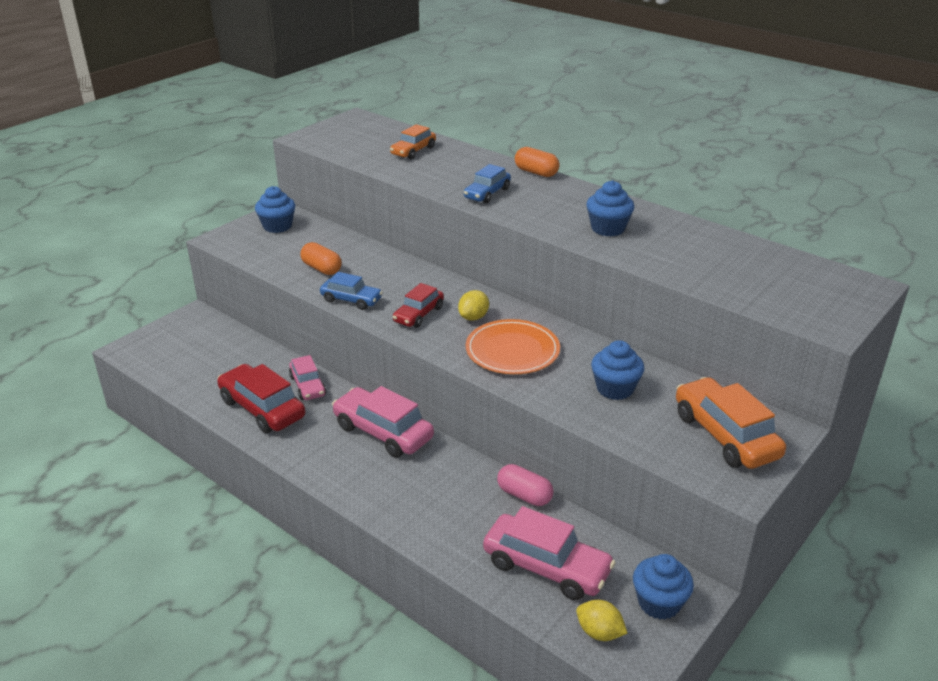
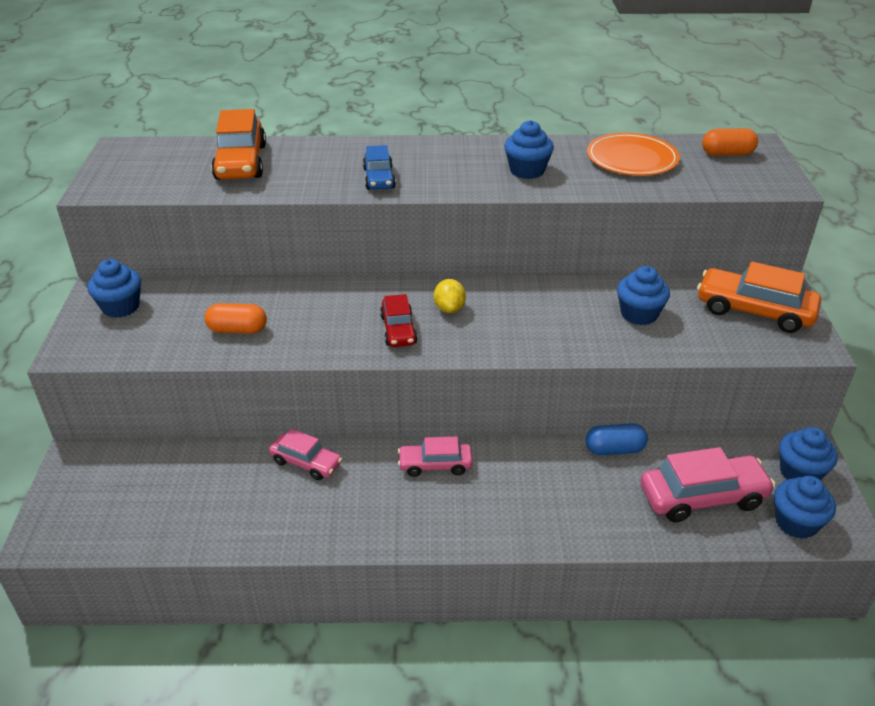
camera: 40 degrees left, 5 degrees up
red car [217,364,305,433] -> none
blue car [320,272,383,310] -> none
pink car [332,386,434,458] -> pink car [398,436,473,477], size x0.61
orange car [390,124,436,159] -> orange car [211,109,266,180], size x1.65
orange plate [466,319,560,374] -> orange plate moved to [587,133,680,176]
pink capsule [497,464,553,506] -> blue capsule [586,423,648,455]
orange capsule [515,147,559,177] -> orange capsule moved to [702,128,758,156]
yellow lemon [576,600,627,641] -> blue cupcake [774,476,836,539]

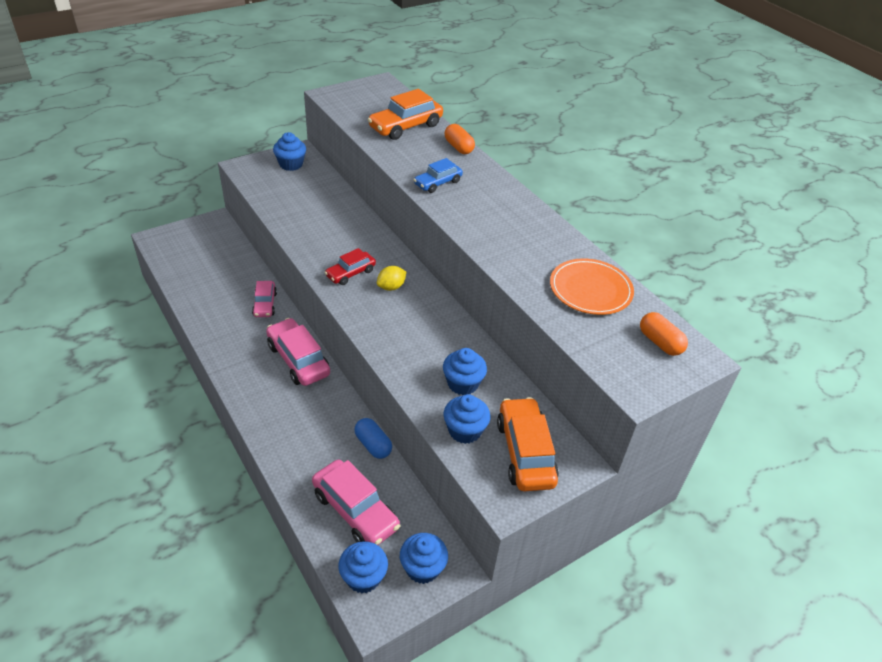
camera: 55 degrees right, 5 degrees up
orange capsule [205,303,267,334] -> orange capsule moved to [445,124,475,154]
pink car [398,436,473,477] -> pink car [266,318,330,386], size x1.65
blue cupcake [504,120,554,179] -> blue cupcake moved to [444,394,490,444]

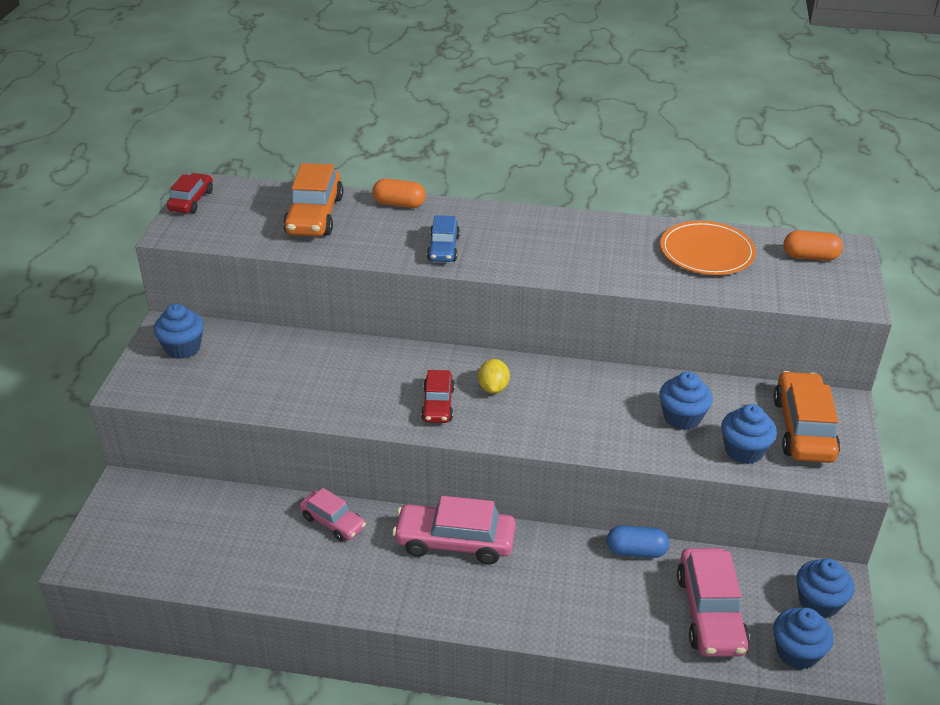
camera: 45 degrees left, 5 degrees down
pink car [312,460,400,545] -> pink car turned 90 degrees clockwise [677,548,749,657]
orange car [497,397,559,491] -> orange car turned 60 degrees clockwise [773,371,840,463]
none -> red car [167,173,213,213]

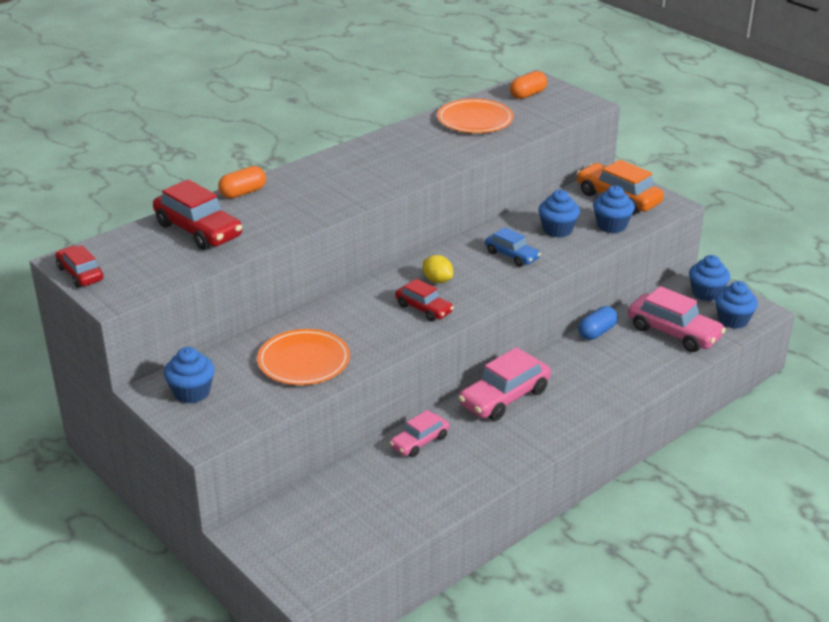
camera: 50 degrees left, 5 degrees down
orange car [283,163,343,236] -> red car [153,179,242,250]
pink car [300,488,366,541] -> pink car turned 150 degrees clockwise [390,410,450,457]
blue car [427,215,460,262] -> blue car moved to [485,227,541,267]
none -> orange plate [257,329,350,385]

